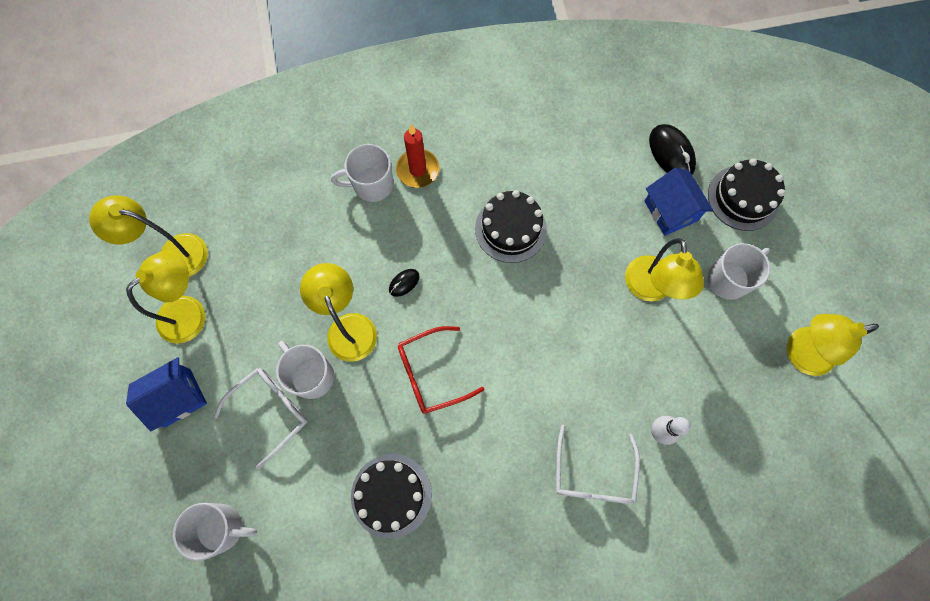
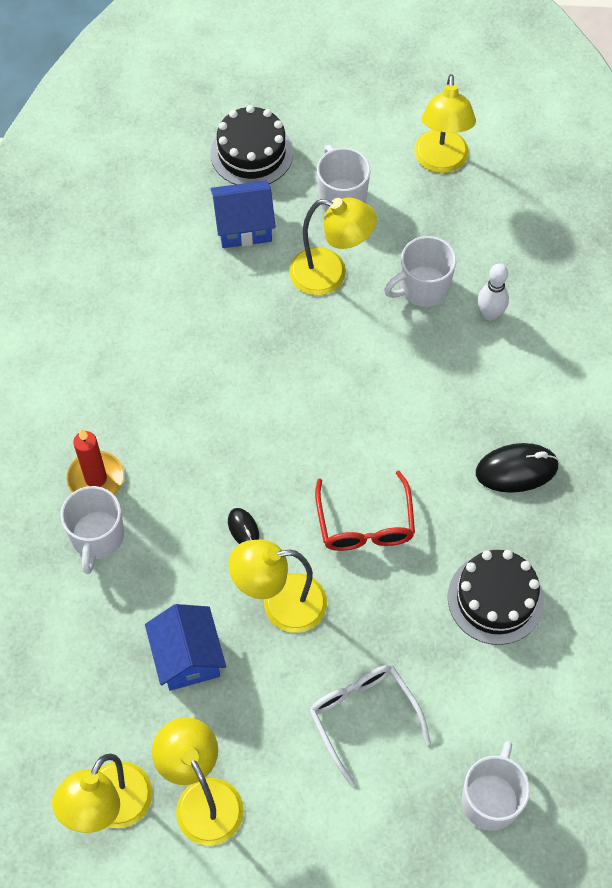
camera: 75 degrees left, 10 degrees down
blue house [126,357,207,432] -> blue house moved to [145,604,226,691]
white mug [276,341,334,399] -> white mug moved to [384,236,456,307]
black cake [475,190,547,263] -> none
white glasses [556,425,640,504] -> none
black mouse [649,124,696,175] -> black mouse moved to [476,443,559,493]

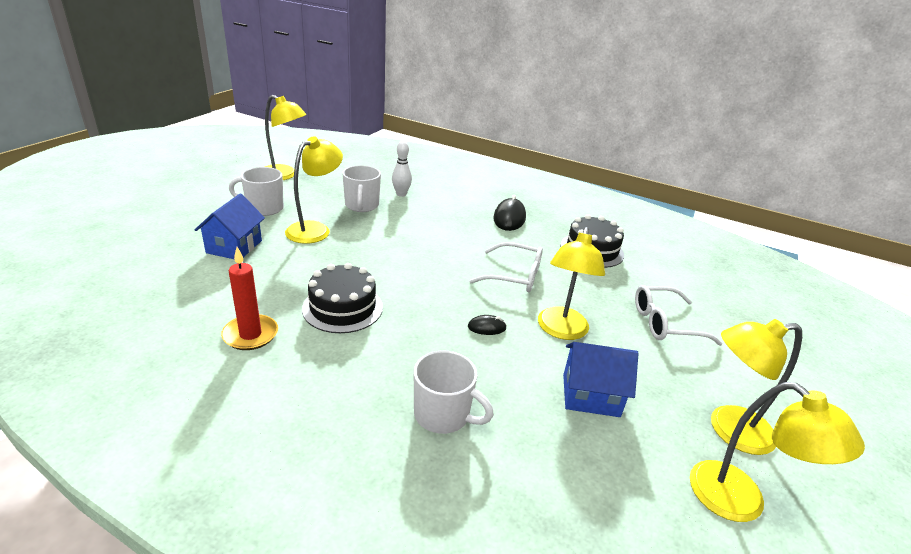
camera: 70 degrees left, 30 degrees down
red candle [67,429,124,495] -> red candle moved to [221,247,278,350]
black cake [211,105,293,185] -> black cake moved to [302,263,383,333]
red glasses [315,471,415,551] -> white glasses [469,242,543,292]
white mug [462,741,530,831] -> none

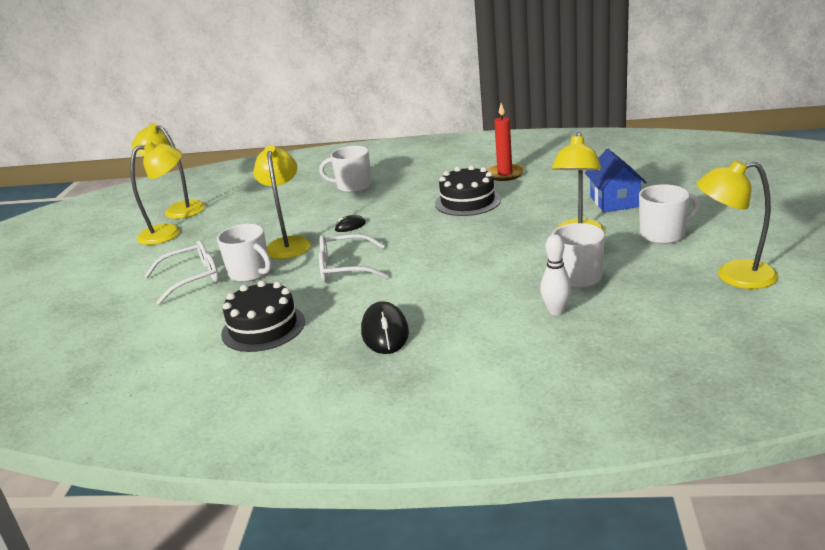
camera: 165 degrees right, 5 degrees down
blue house [563,342,639,417] -> none
none -> white mug [217,224,271,282]

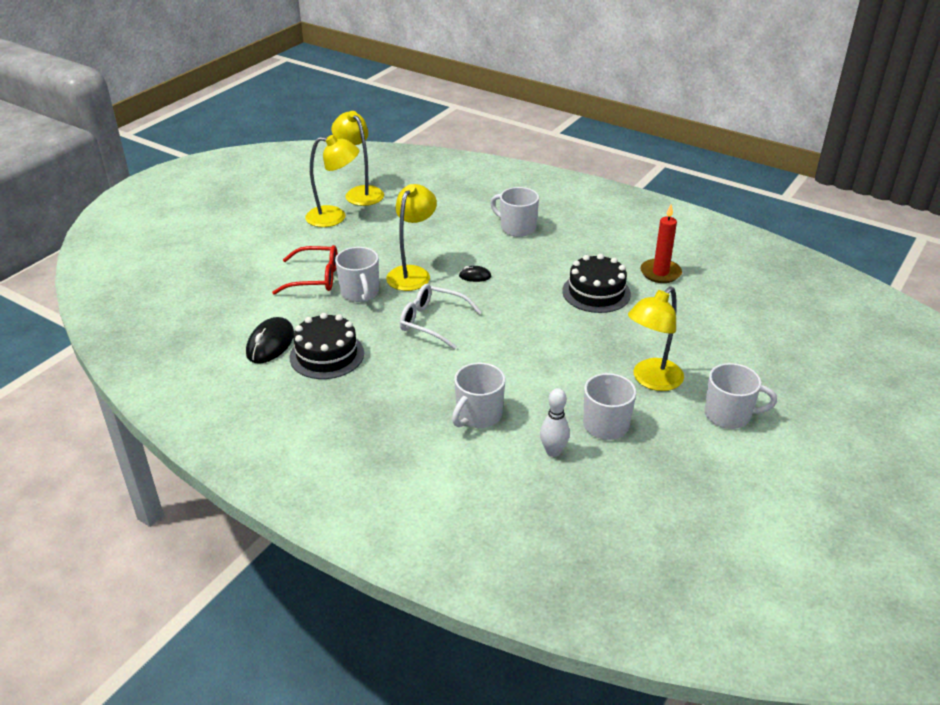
camera: 25 degrees right, 10 degrees up
white glasses [144,240,219,305] -> red glasses [272,245,337,295]
black mouse [361,301,409,354] -> black mouse moved to [246,317,294,364]
blue house [585,149,647,213] -> none
yellow lamp [697,160,778,289] -> none
none -> white mug [452,363,505,428]

